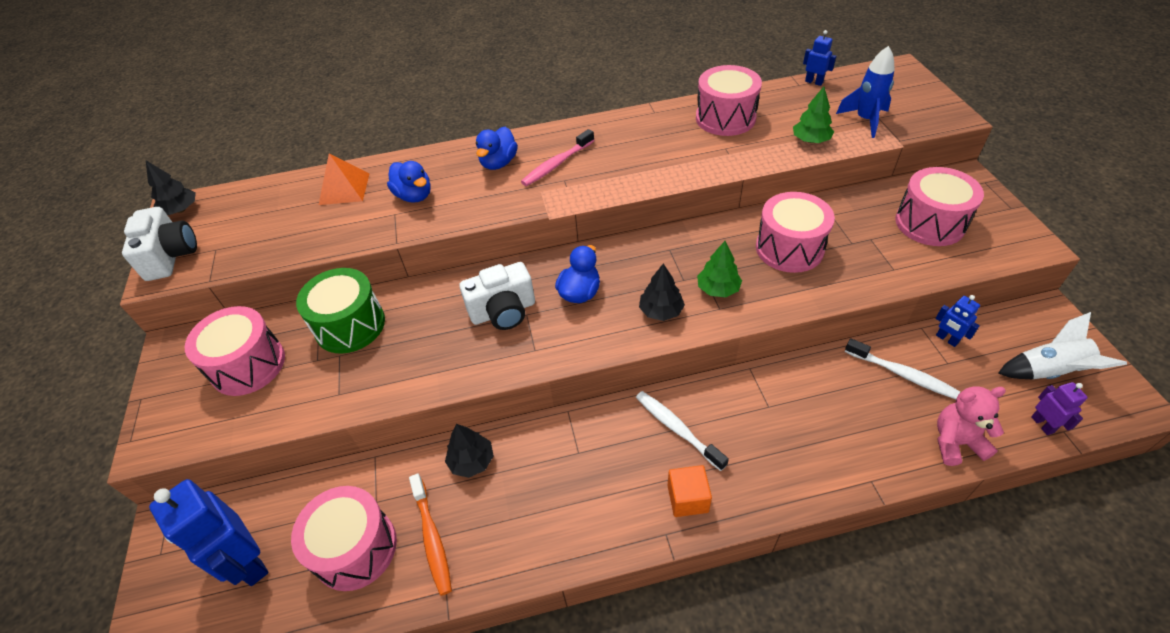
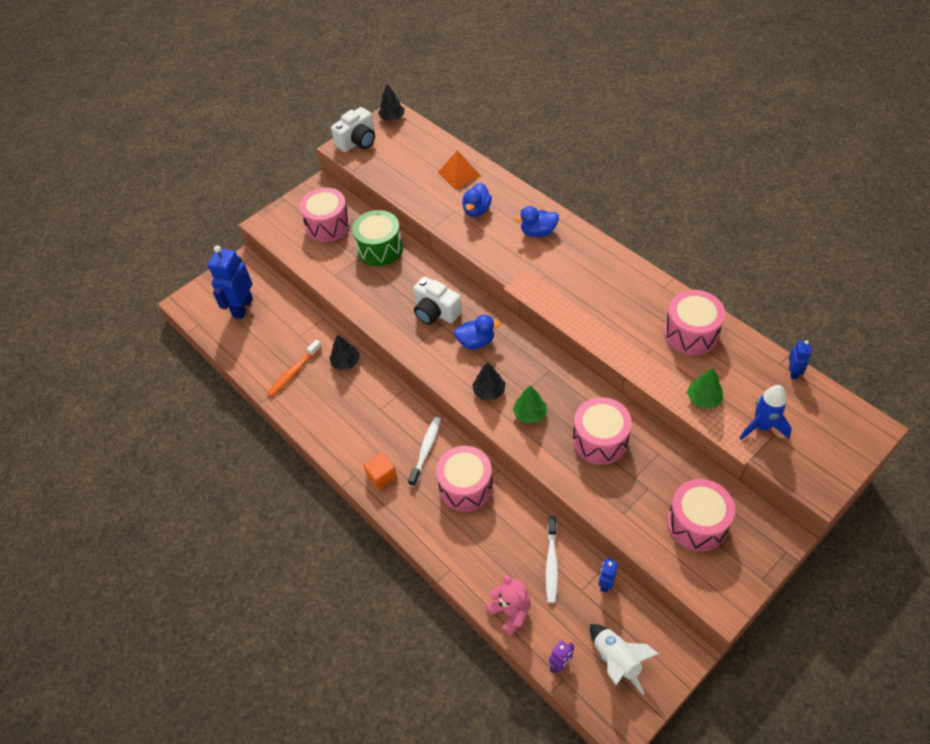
camera: 60 degrees right, 5 degrees up
pink drum [291,486,397,591] -> pink drum moved to [436,446,493,512]
pink toothbrush [521,129,594,186] -> none

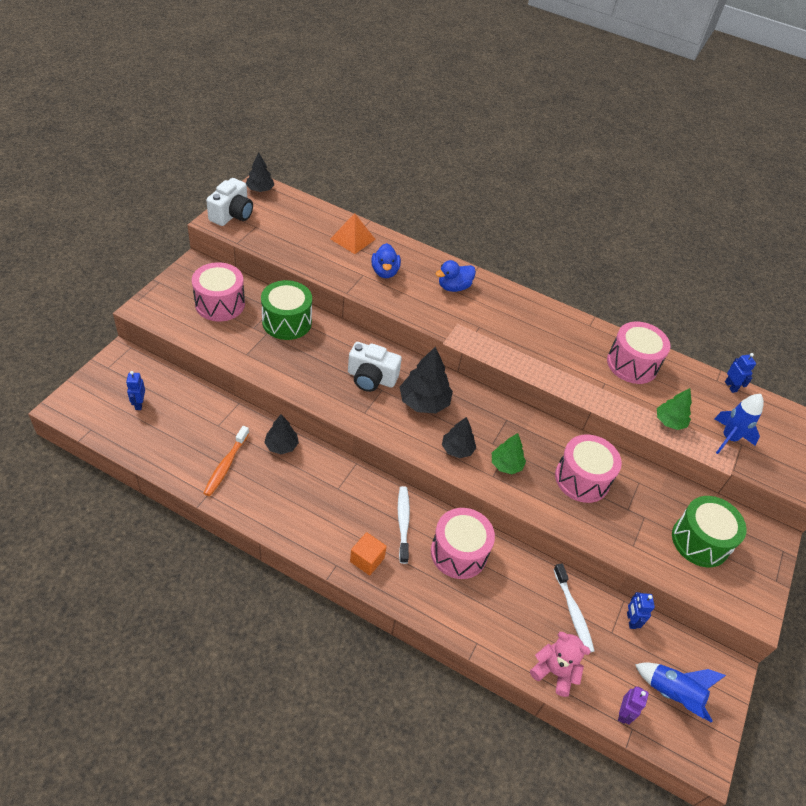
camera: 30 degrees left, 5 degrees down
blue robot [208,246,253,319] -> blue robot [126,371,145,410], size x0.48
blue duck [454,315,501,349] -> black tree [400,346,453,413]
white rocket [590,624,659,695] -> blue rocket [635,662,726,723]
pink drum [667,479,735,551] -> green drum [672,496,747,568]

